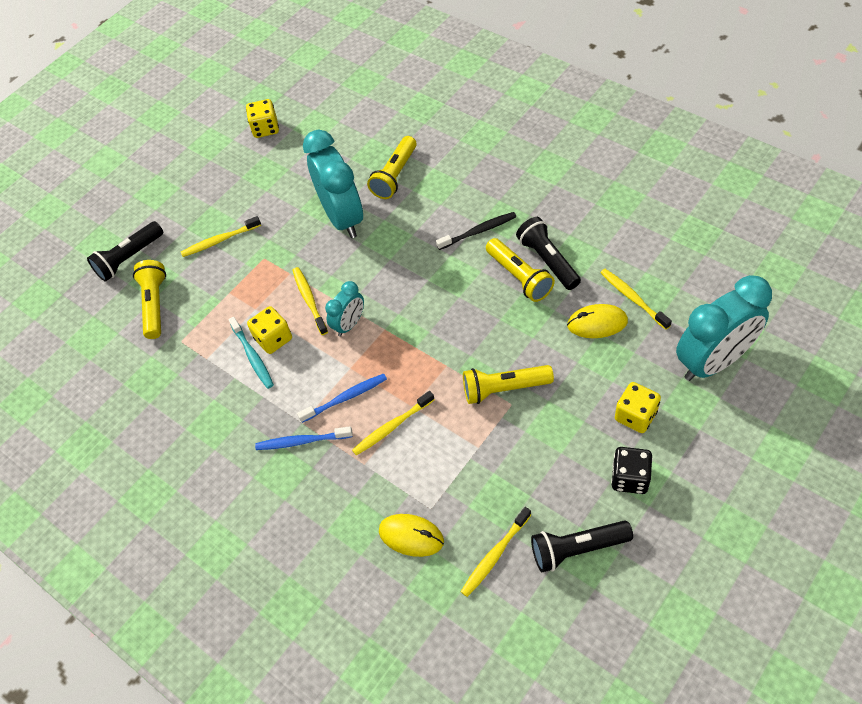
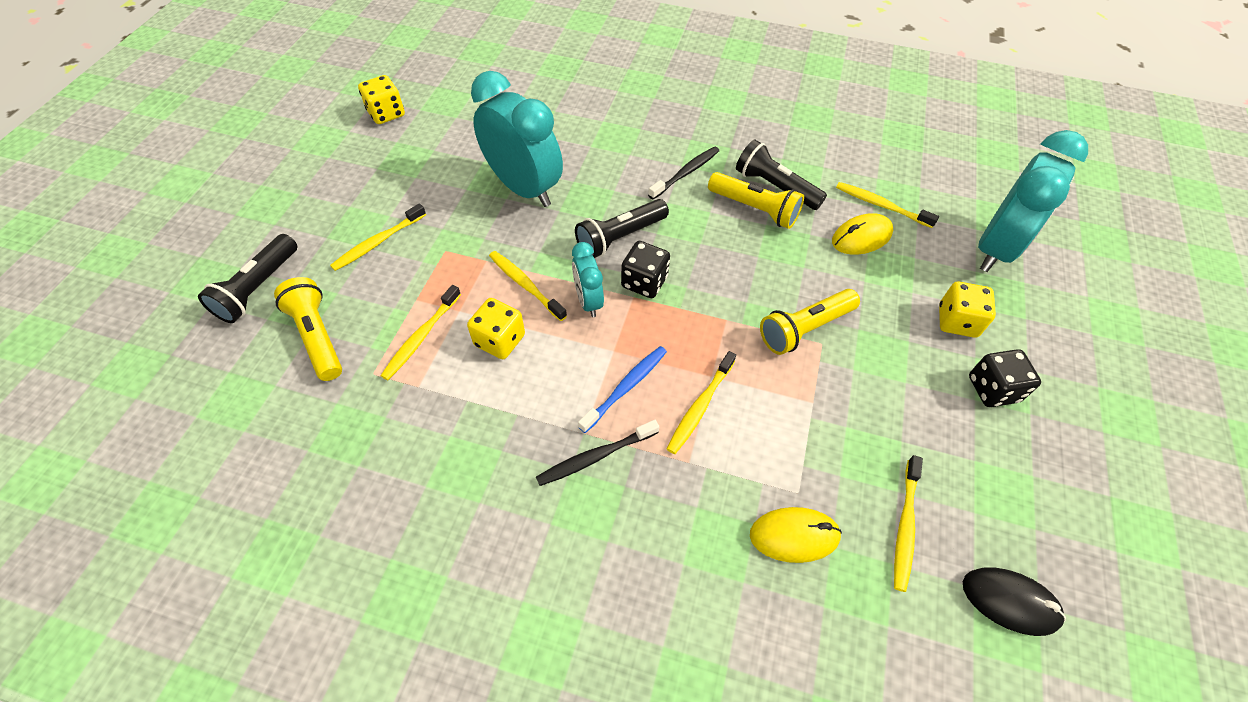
camera: 30 degrees left, 0 degrees up
turquoise toothbrush [228,317,274,389] -> none
blue toothbrush [255,426,353,450] -> black toothbrush [536,420,659,486]
turquoise clock [325,281,364,337] -> turquoise clock turned 150 degrees clockwise [572,242,604,317]
yellow flashlight [367,136,417,199] -> none
black flashlight [531,520,633,572] -> black flashlight moved to [575,199,669,258]
none -> yellow toothbrush [381,285,461,380]
none -> black dice [621,241,670,298]
none -> black mouse [963,567,1066,636]

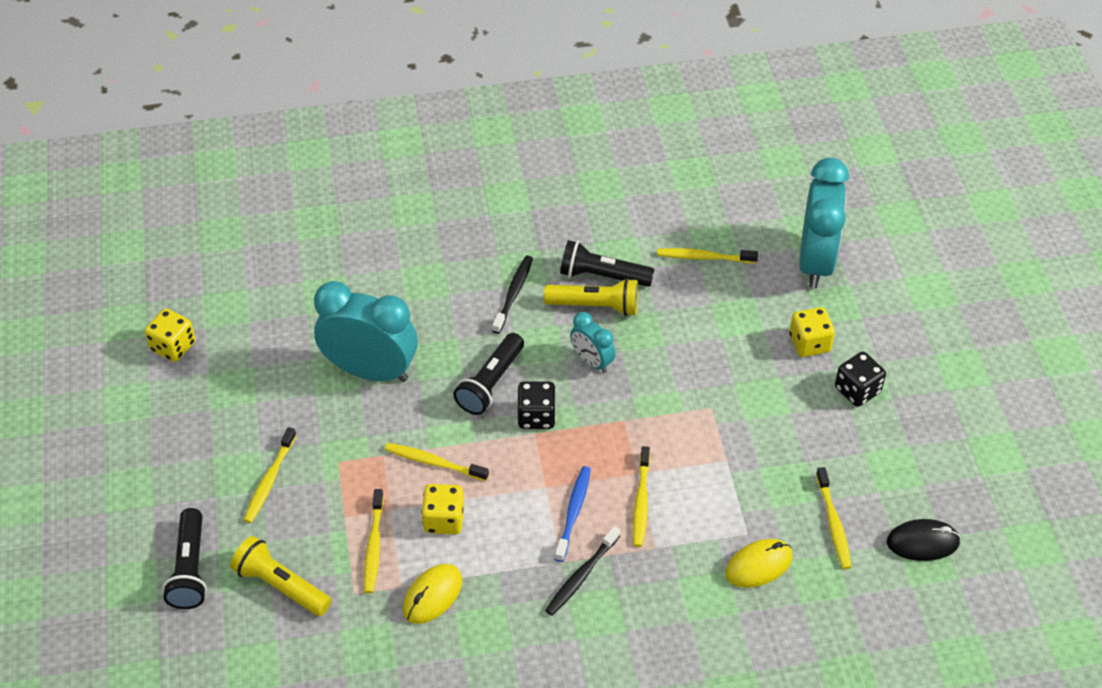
camera: 25 degrees left, 5 degrees down
turquoise clock [572,242,604,317] -> turquoise clock moved to [570,312,616,373]
yellow flashlight [760,289,860,355] -> none
yellow mouse [832,213,893,255] -> yellow mouse moved to [403,564,462,624]

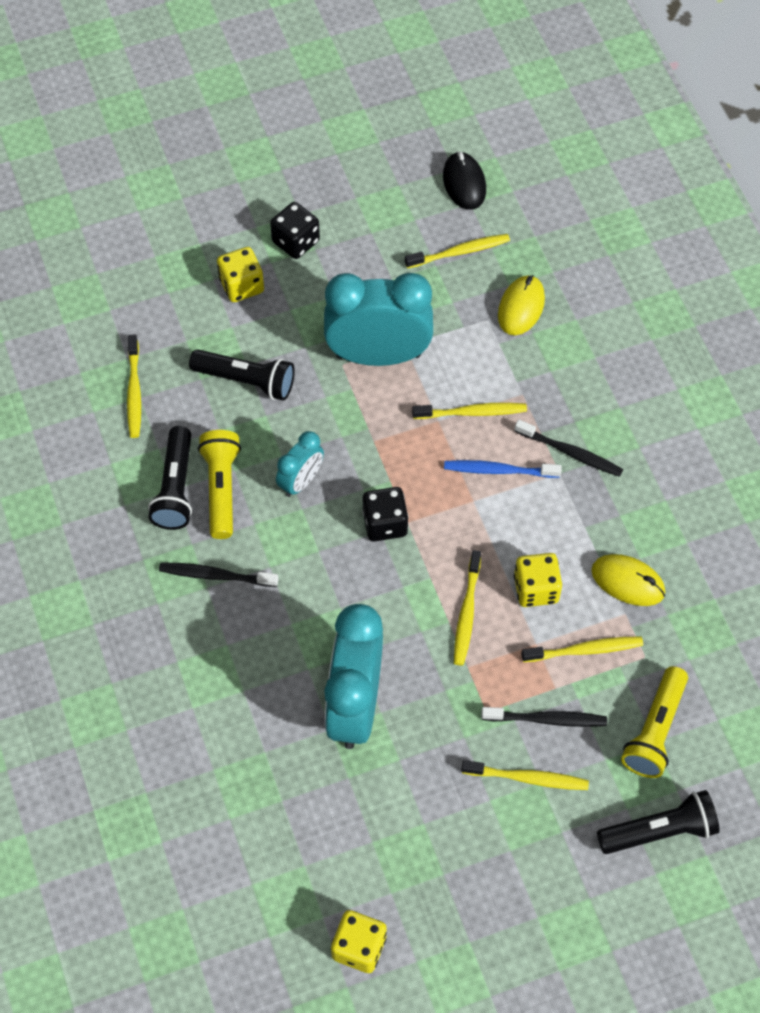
camera: 100 degrees left, 10 degrees up
black flashlight [453,333,524,415] -> black flashlight moved to [189,349,295,401]
yellow mouse [726,539,792,588] -> yellow mouse turned 60 degrees clockwise [498,275,545,335]
turquoise clock [799,158,849,288] -> turquoise clock moved to [324,273,433,366]
none -> black toothbrush [481,707,607,727]

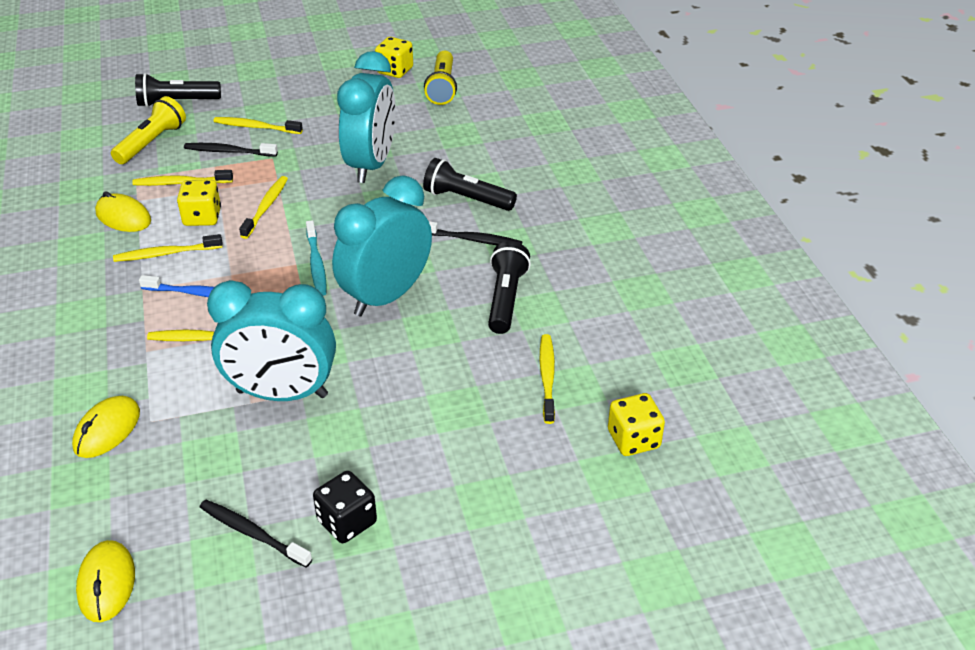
camera: 175 degrees left, 20 degrees down
black flashlight [189,349,295,401] -> black flashlight moved to [423,158,517,211]
yellow flashlight [198,430,241,539] -> yellow flashlight moved to [424,51,457,105]
yellow dice [217,247,264,302] -> yellow dice moved to [608,393,665,456]
turquoise clock [276,431,324,497] -> turquoise clock [332,175,432,316], size x1.96
black dice [362,487,409,542] -> turquoise toothbrush [306,220,326,296]
yellow toothbrush [405,234,510,269] -> yellow toothbrush moved to [113,234,223,262]
black mouse [443,152,486,210] -> yellow mouse [76,540,135,622]
black toothbrush [514,419,623,477] -> black toothbrush moved to [200,500,312,568]

